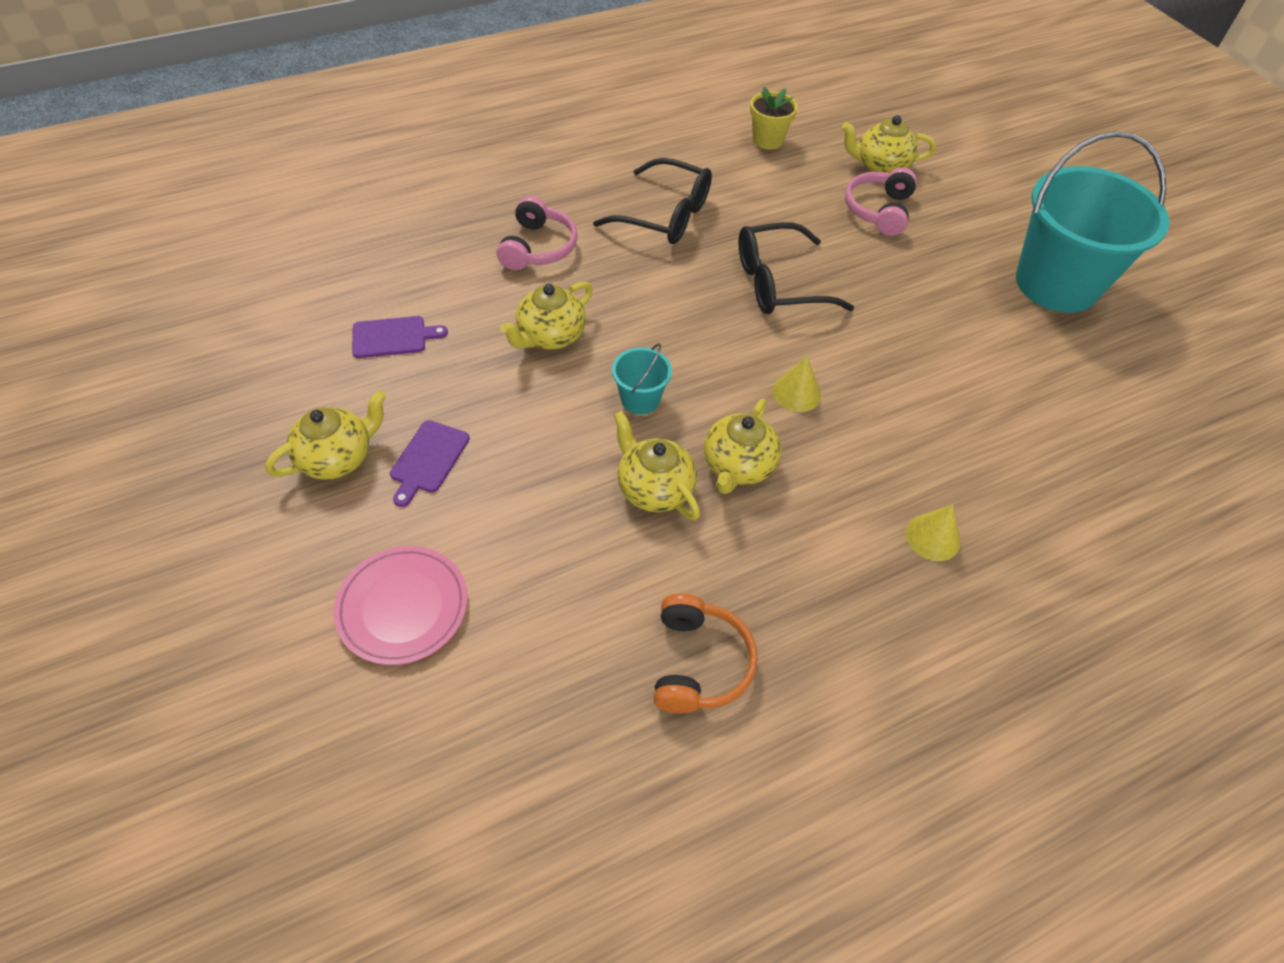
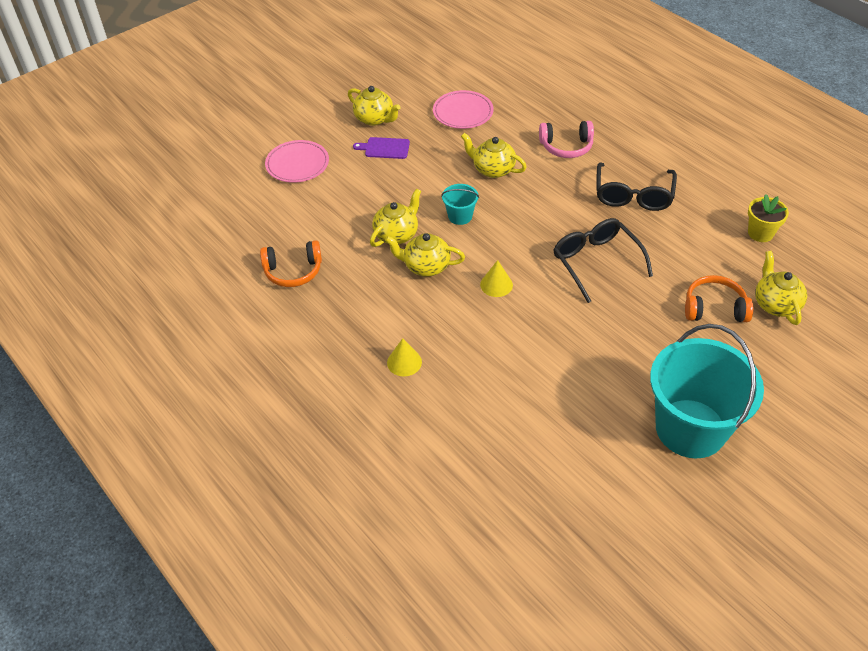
camera: 80 degrees right, 5 degrees down
purple cutting board [352,316,448,358] -> pink plate [433,90,494,129]
pink headphones [845,167,917,236] -> orange headphones [685,275,753,322]

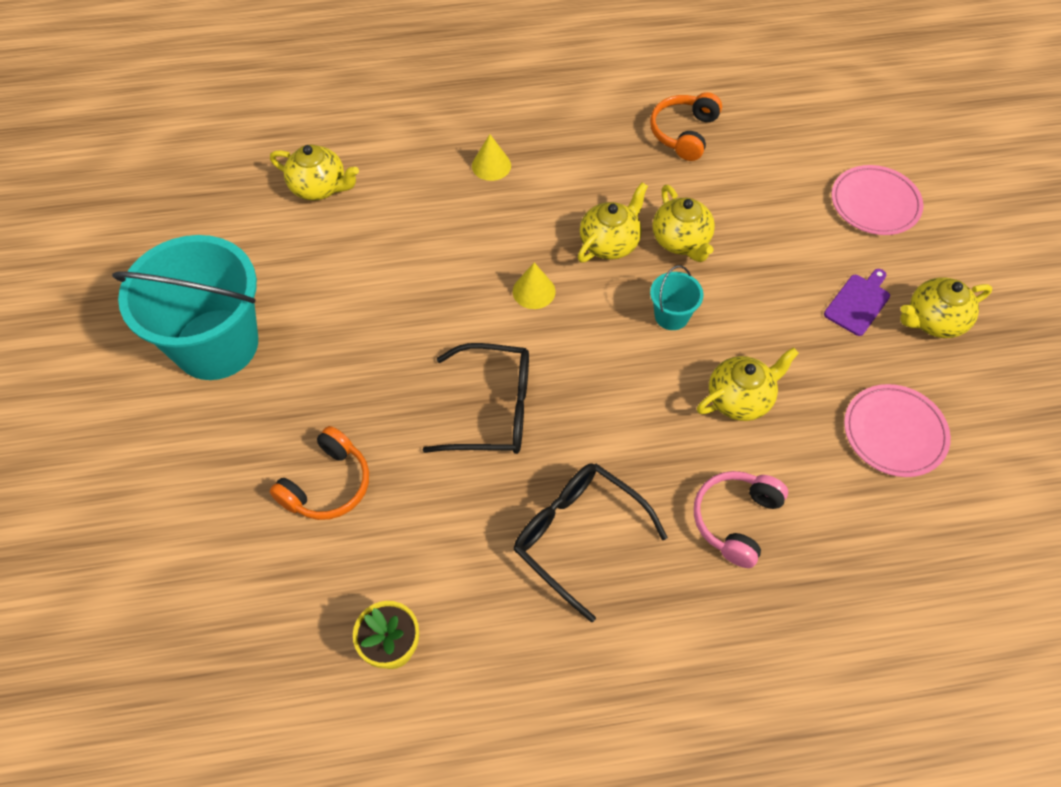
camera: 120 degrees right, 10 degrees up
yellow teapot [755,251,807,325] -> yellow teapot moved to [270,145,359,200]

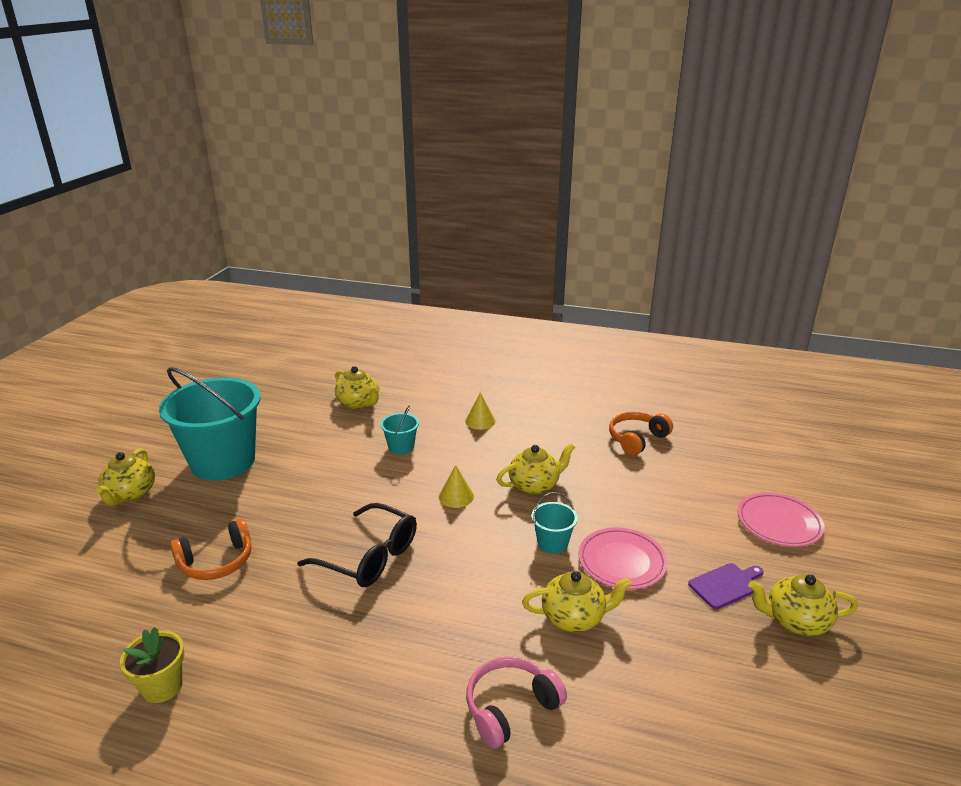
camera: 25 degrees right, 30 degrees down
black glasses [514,464,668,622] -> none
yellow teapot [653,185,715,262] -> yellow teapot moved to [96,448,155,506]
pink plate [844,384,951,477] -> pink plate moved to [578,527,668,589]
none -> turquoise bucket [381,405,419,455]

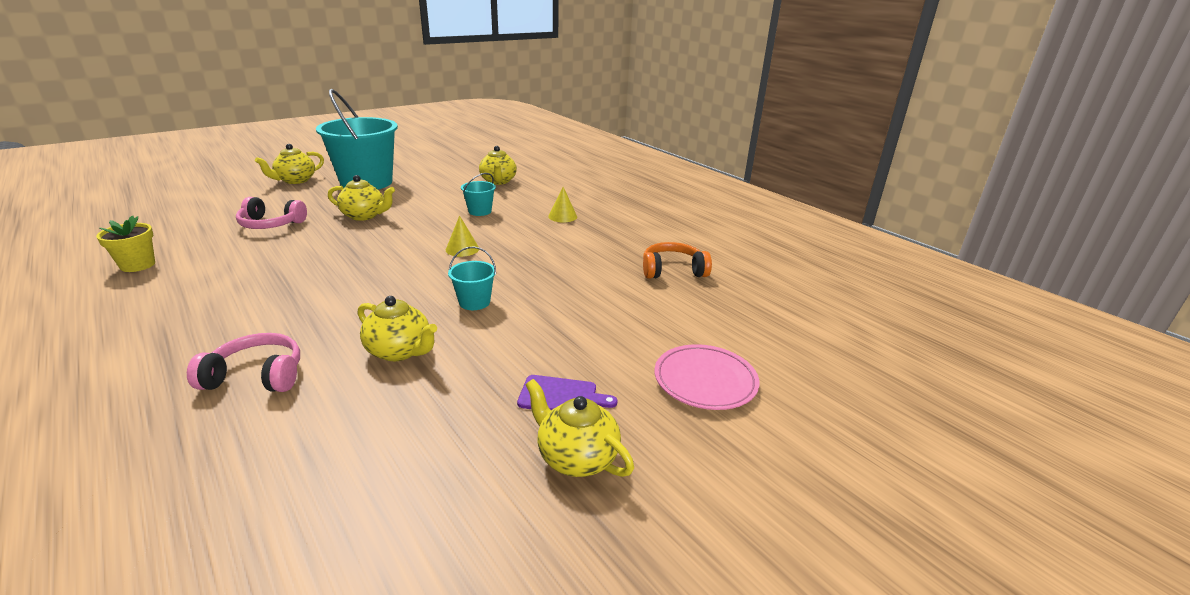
camera: 35 degrees right, 0 degrees up
orange headphones [170,519,251,580] -> pink headphones [236,197,307,229]
black glasses [297,503,417,587] -> none
yellow teapot [496,443,575,495] -> yellow teapot moved to [328,175,395,221]
pink plate [578,527,668,589] -> none

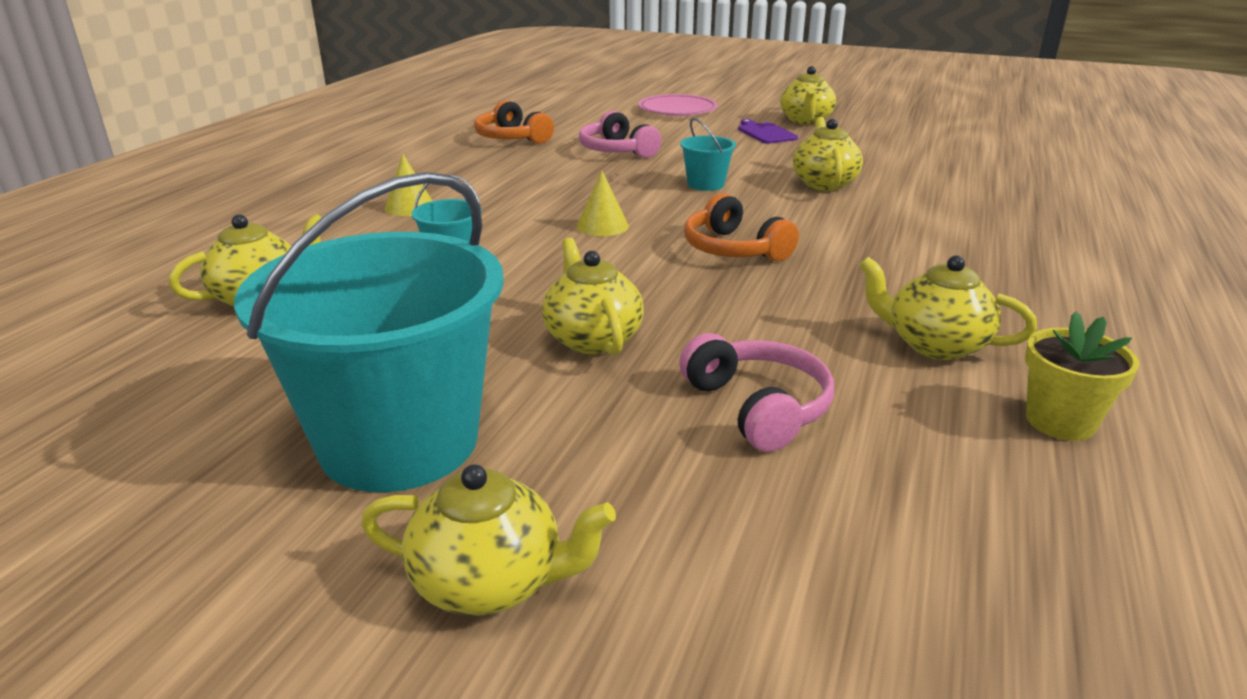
camera: 120 degrees left, 0 degrees up
pink headphones [187,333,300,392] -> pink headphones moved to [579,111,662,158]
none -> orange headphones [684,193,799,261]
none -> yellow teapot [859,255,1037,360]

